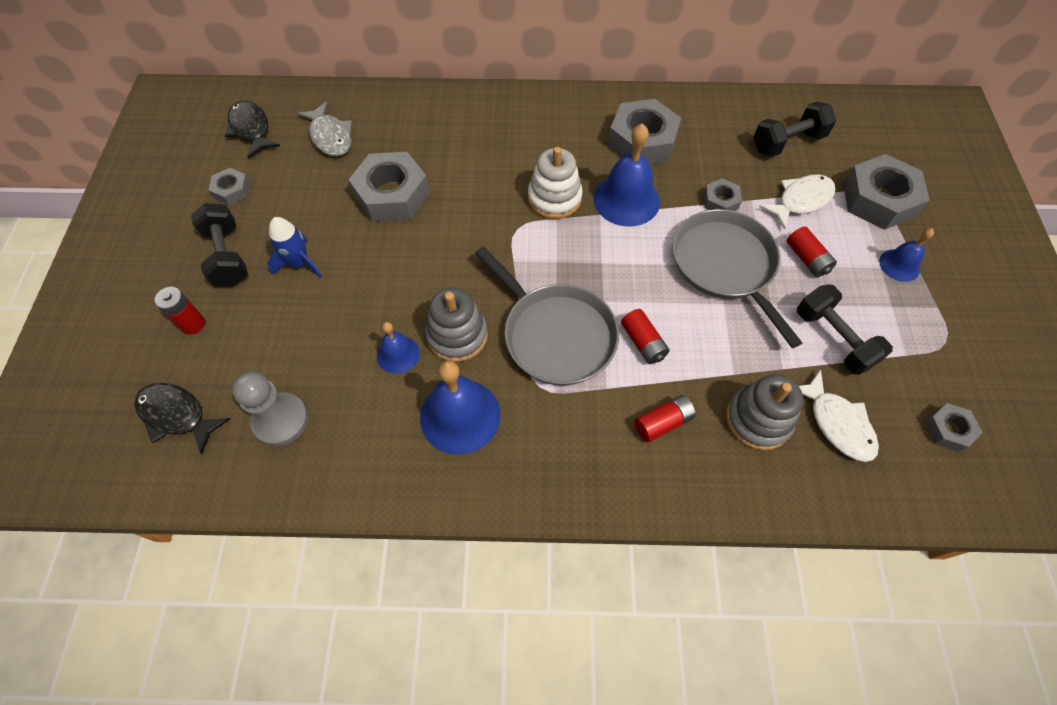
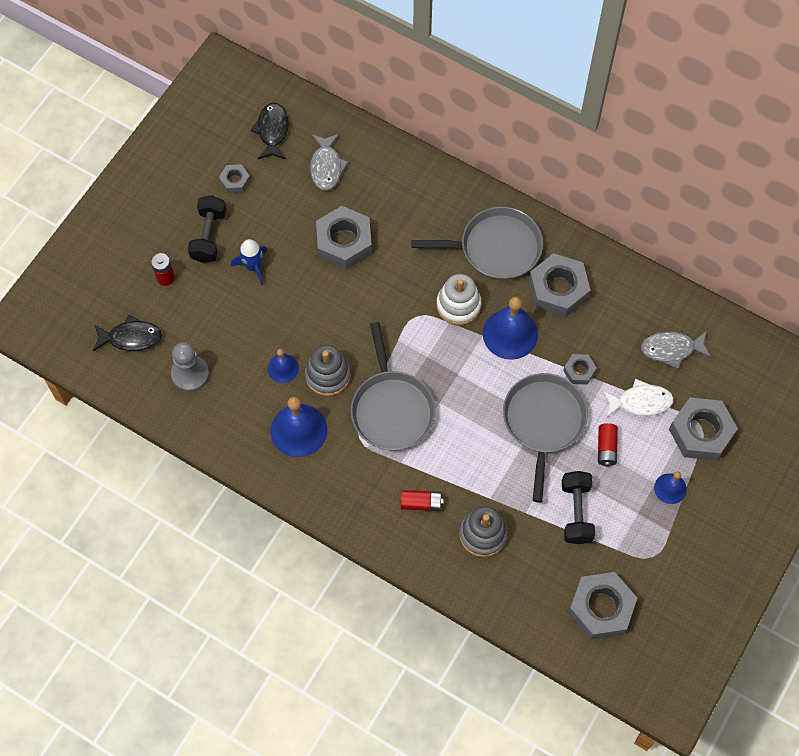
camera: 30 degrees right, 5 degrees up
black fish [134,383,230,455] -> black fish turned 120 degrees clockwise [93,315,162,351]
red battery [621,309,670,364] -> none
black dumbbell [753,102,836,157] -> grey fish [641,331,712,369]
white fish [799,369,879,462] -> none
grey nut [924,403,983,452] -> grey nut [568,572,637,640], size x1.97
none -> grey pan [411,207,543,280]

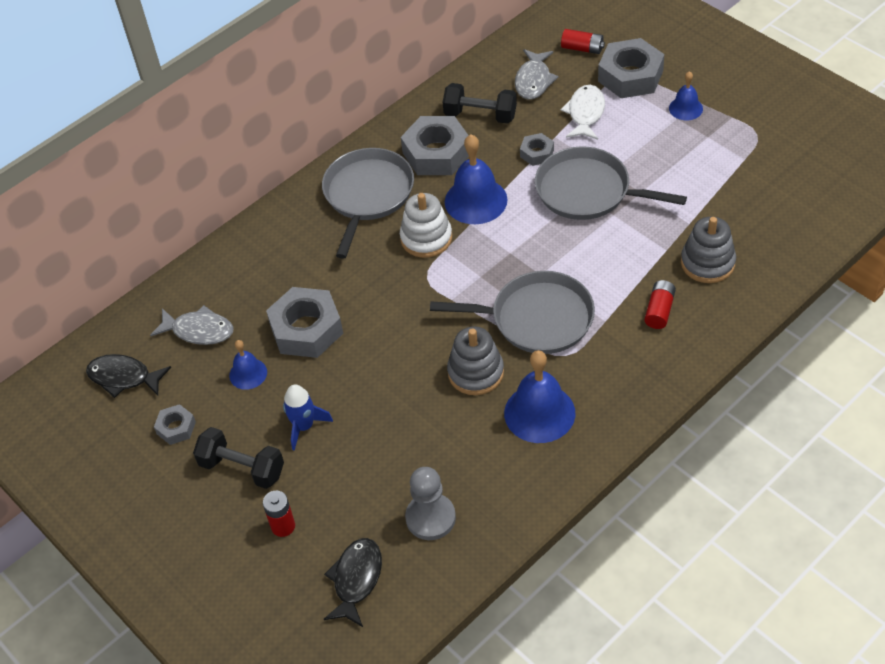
camera: 70 degrees left, 15 degrees down
blue bell [268,349,299,383] -> blue bell moved to [229,340,267,390]
black dumbbell [562,471,595,544] -> black dumbbell moved to [443,83,517,124]
grey nut [568,572,637,640] -> none
red battery [598,423,618,467] -> red battery moved to [561,29,605,54]

